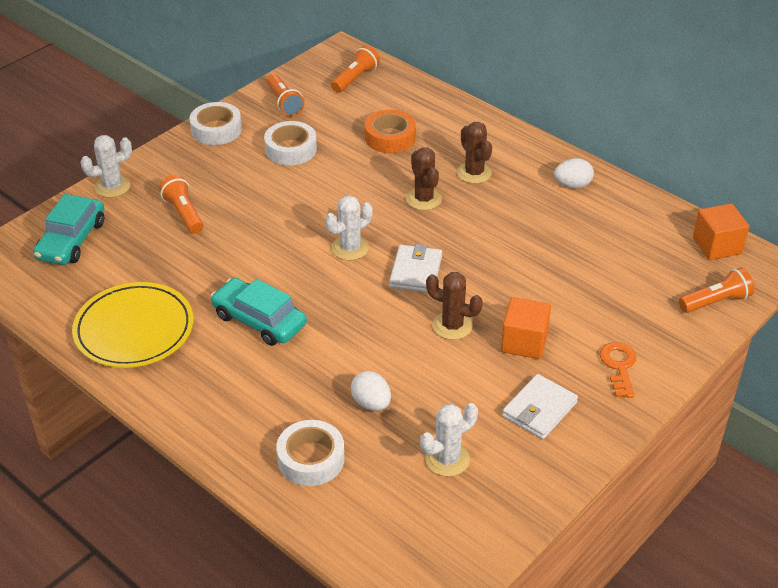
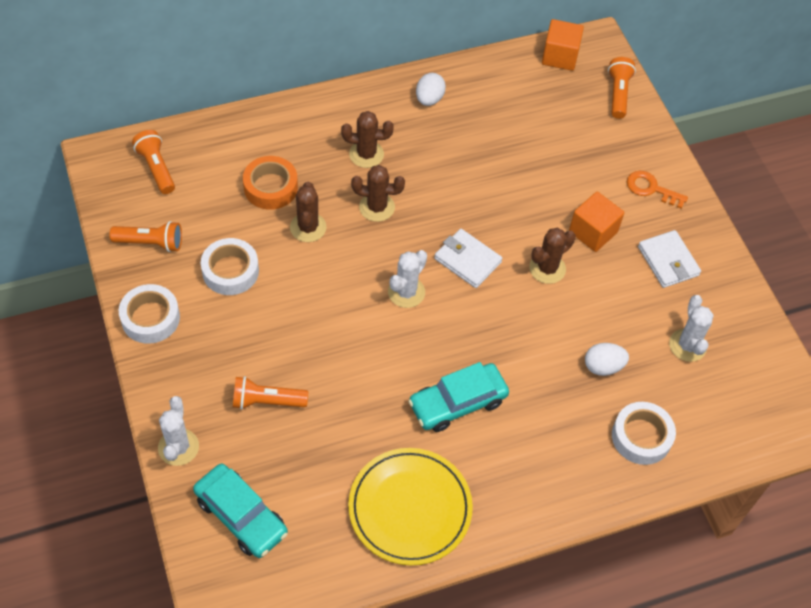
camera: 65 degrees left, 15 degrees up
white cactus [325,195,372,260] -> white cactus turned 45 degrees clockwise [388,250,427,308]
none -> brown cactus [290,182,327,242]

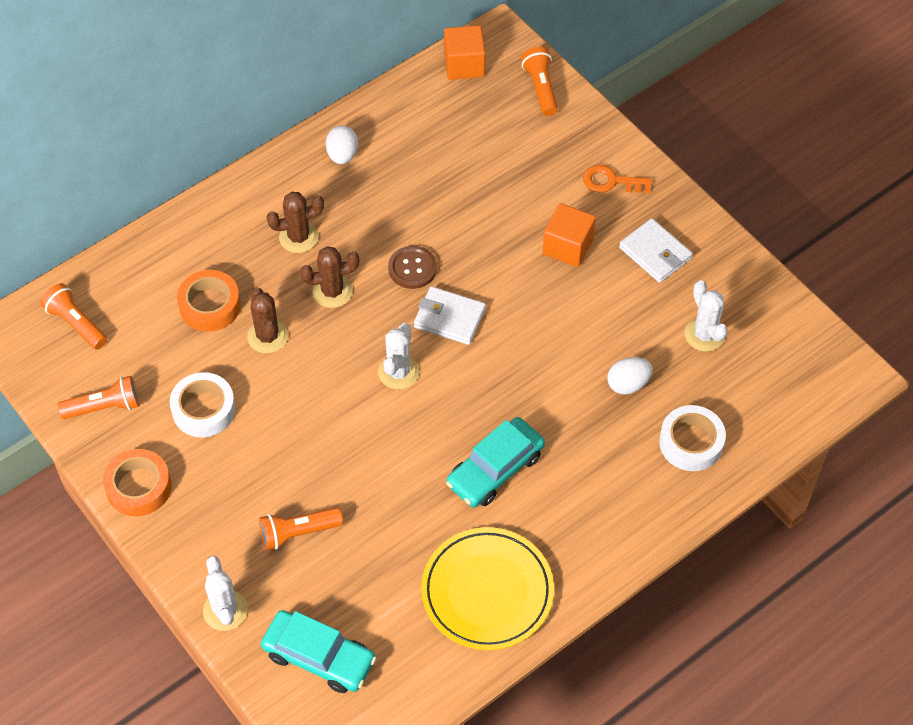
camera: 15 degrees left, 0 degrees up
white tape [119,284,180,344] -> orange tape [103,449,172,516]
brown cactus [529,228,576,284] -> none
none -> brown button [388,246,437,289]

